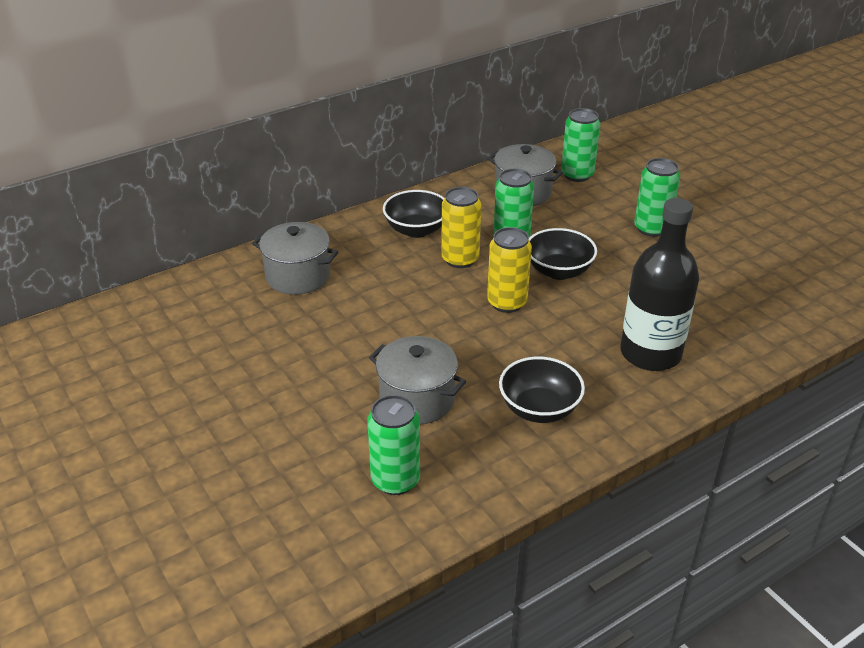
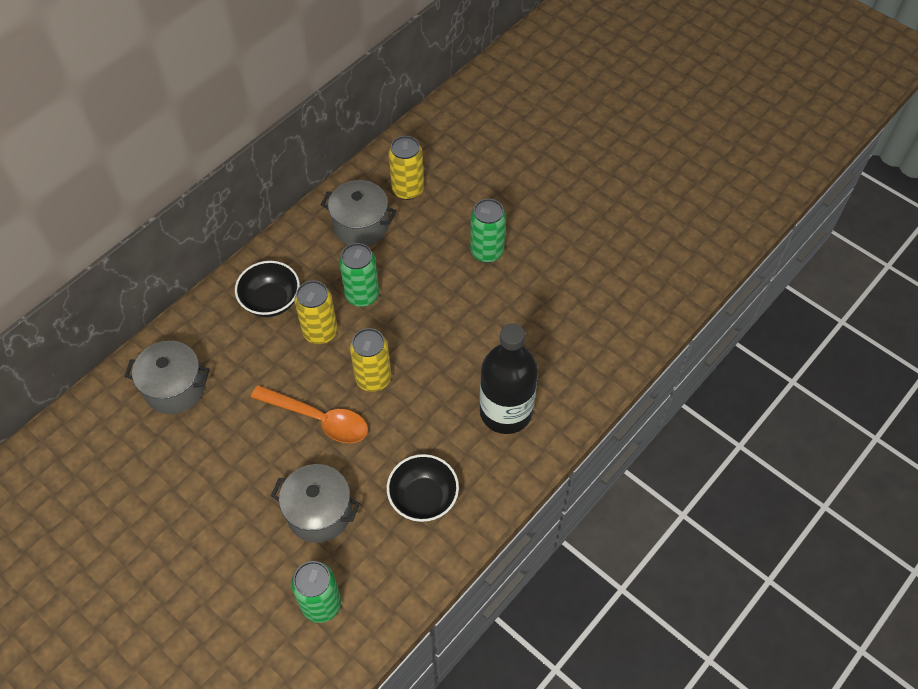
camera: 15 degrees left, 20 degrees up
black bowl [529,228,597,280] -> none
green can [561,108,600,182] -> yellow can [388,136,424,200]
none -> orange spoon [251,385,368,443]

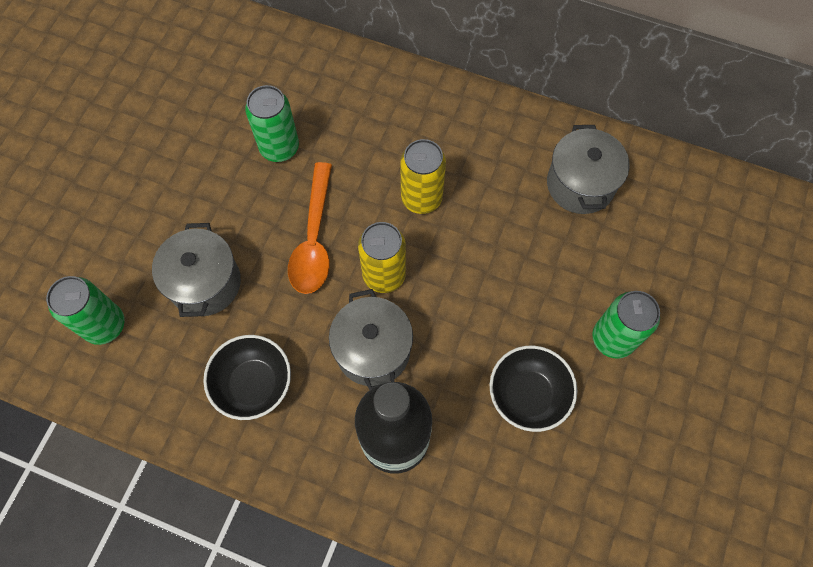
camera: 70 degrees right, 10 degrees up
grey pot [125,341,210,414] -> grey pot moved to [329,289,413,390]
black bowl [235,261,300,317] -> black bowl moved to [490,345,577,432]
green can [339,243,379,307] -> green can moved to [245,85,299,162]
yellow can [388,136,424,200] -> none

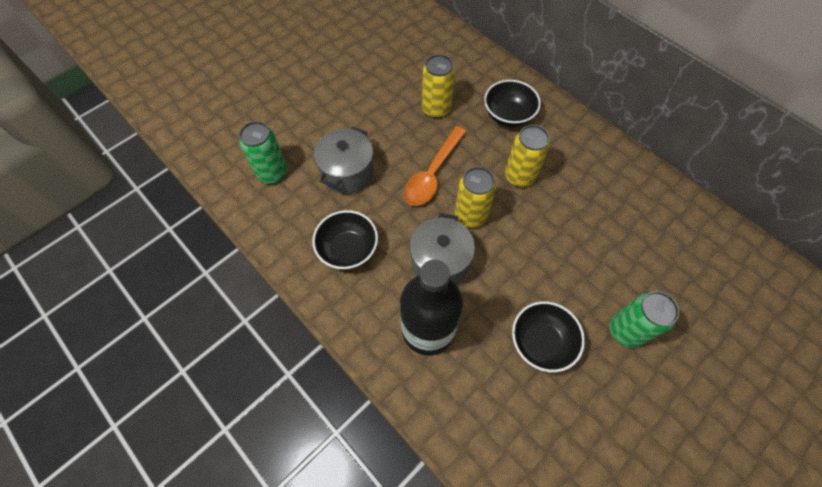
camera: 25 degrees right, 5 degrees down
green can [245,85,299,162] -> yellow can [422,54,455,118]
grey pot [547,125,630,214] -> none
none -> black bowl [484,80,541,127]

